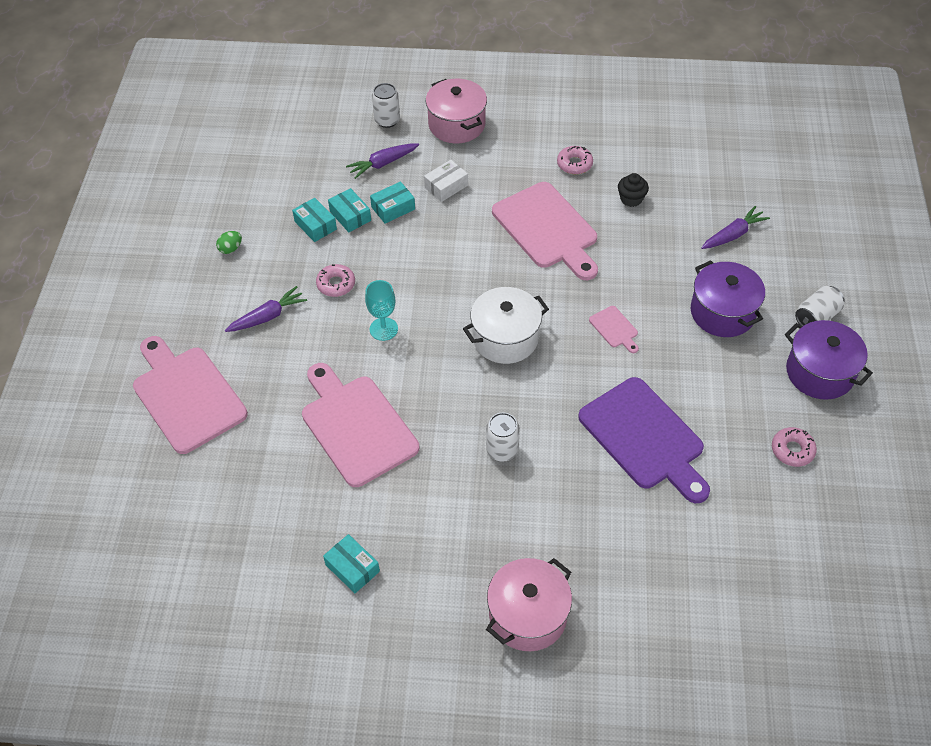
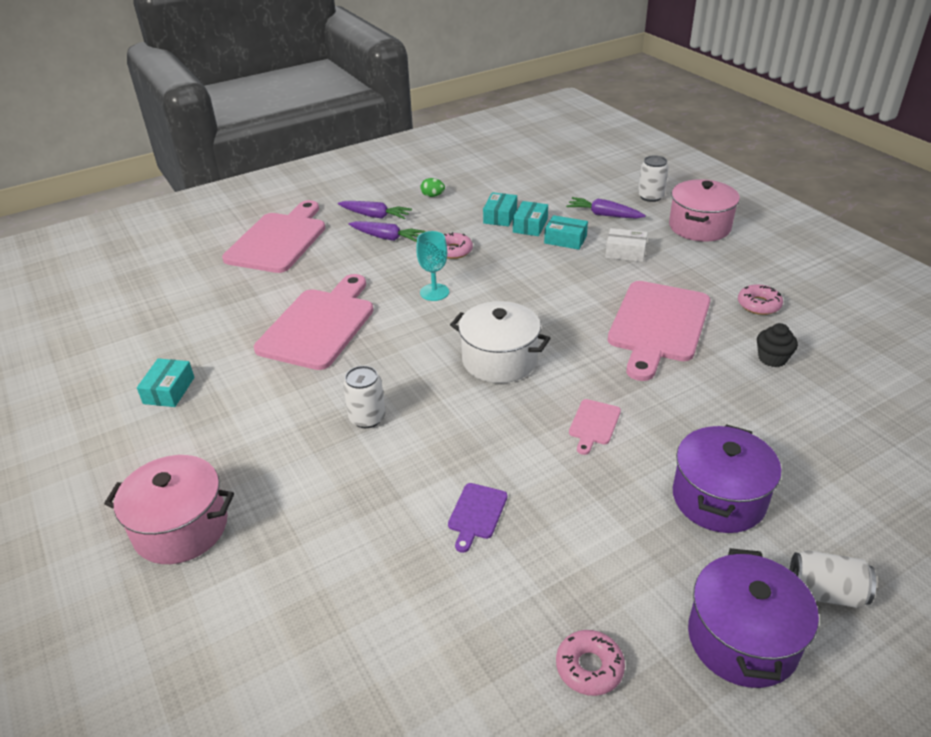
camera: 55 degrees right, 15 degrees down
purple cutting board [578,377,710,503] -> purple cutting board [448,483,508,553], size x0.43
purple carrot [701,206,770,249] -> purple carrot moved to [338,201,412,219]

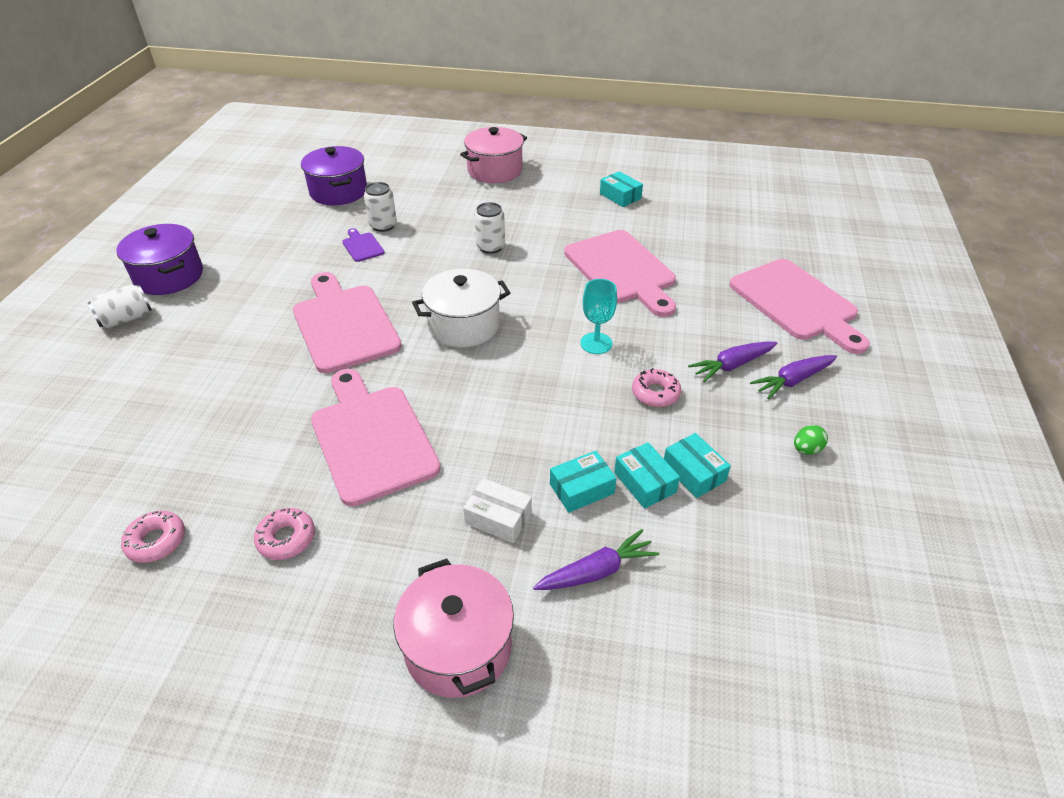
camera: 130 degrees right, 5 degrees up
pink donut [556,630,625,696] -> pink donut moved to [121,510,185,563]
pink cutting board [569,399,621,455] -> pink cutting board [293,272,402,374], size x2.35
white box [605,228,648,262] -> white box turned 60 degrees clockwise [463,478,532,543]
white can [638,155,669,202] -> white can moved to [364,182,397,232]
purple pot [673,424,781,533] -> purple pot moved to [301,146,367,205]
black cupcake [757,323,798,367] -> none

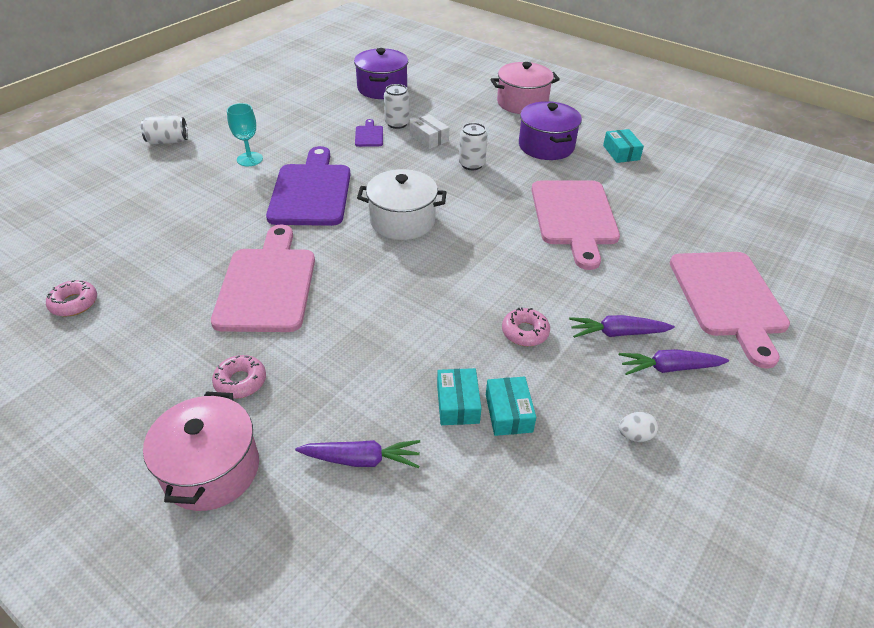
camera: 25 degrees right, 0 degrees up
purple pot [117,224,203,295] -> purple pot moved to [519,101,582,160]
pink donut [254,508,315,560] -> pink donut moved to [212,355,266,399]
pink cutting board [293,272,402,374] -> purple cutting board [266,146,351,226]
white box [463,478,532,543] -> white box moved to [410,114,449,149]
turquoise box [550,451,617,513] -> none
turquoise goblet [580,279,617,354] -> turquoise goblet moved to [227,103,263,166]
green egg [794,425,828,455] -> white egg [619,412,658,442]

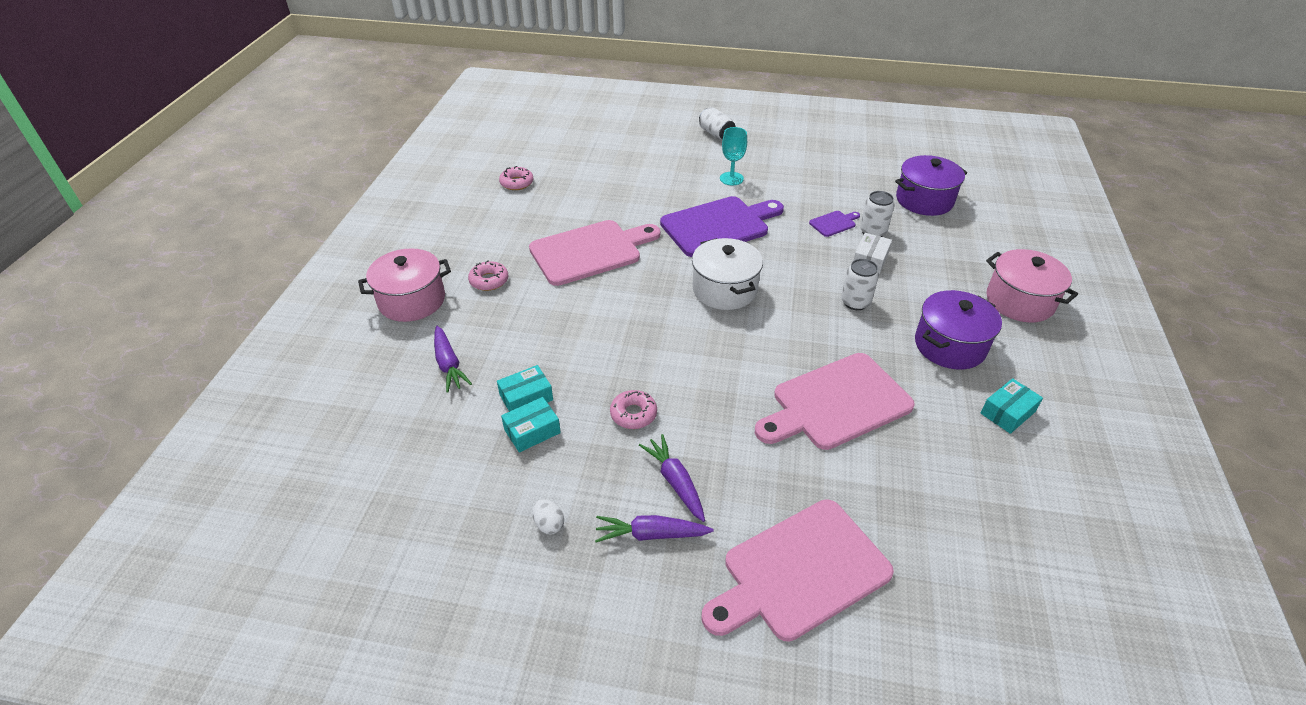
camera: 65 degrees right, 0 degrees up
purple carrot [619,349,729,375] -> purple carrot turned 60 degrees counterclockwise [595,515,713,542]

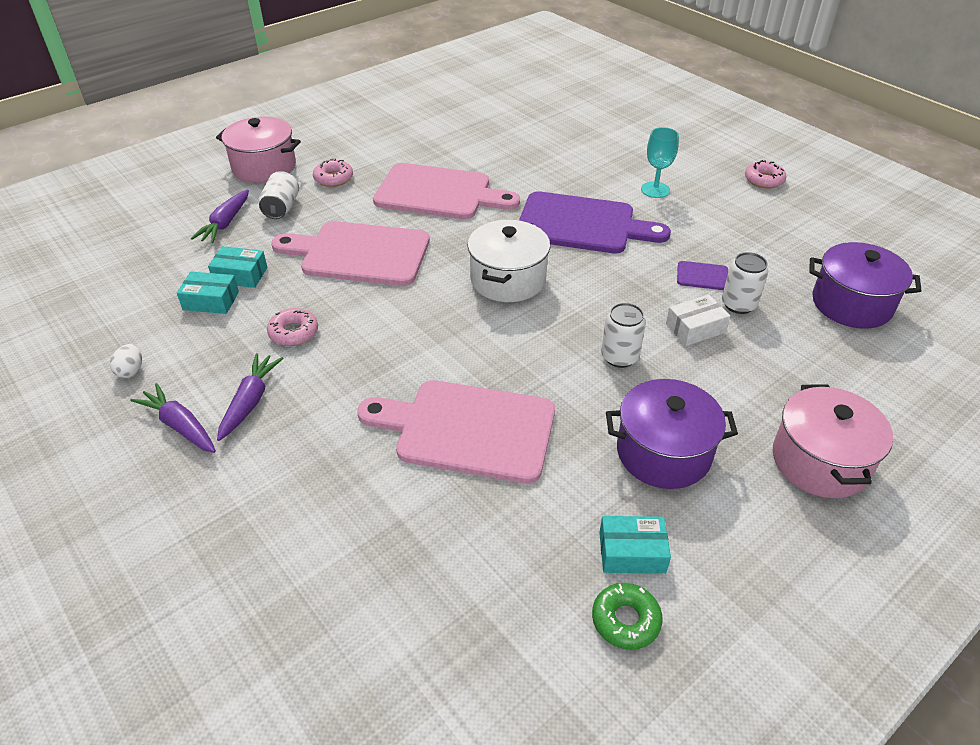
camera: 40 degrees right, 0 degrees up
pink donut [499,166,533,190] -> pink donut moved to [745,160,787,189]
white can [699,107,735,140] -> white can moved to [259,171,299,219]
pink cutting board [702,499,894,641] -> pink cutting board moved to [271,221,430,286]
none -> green donut [592,583,663,650]

